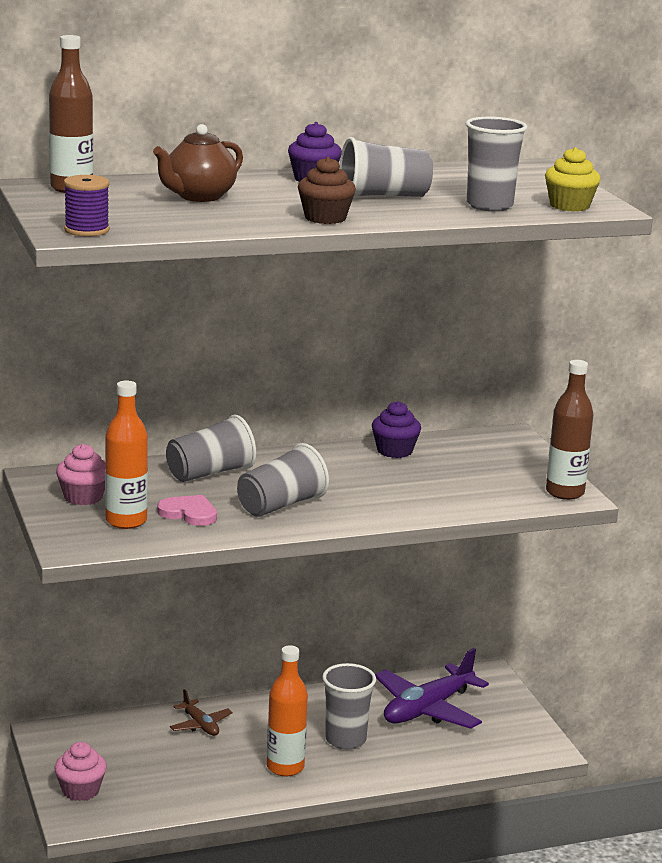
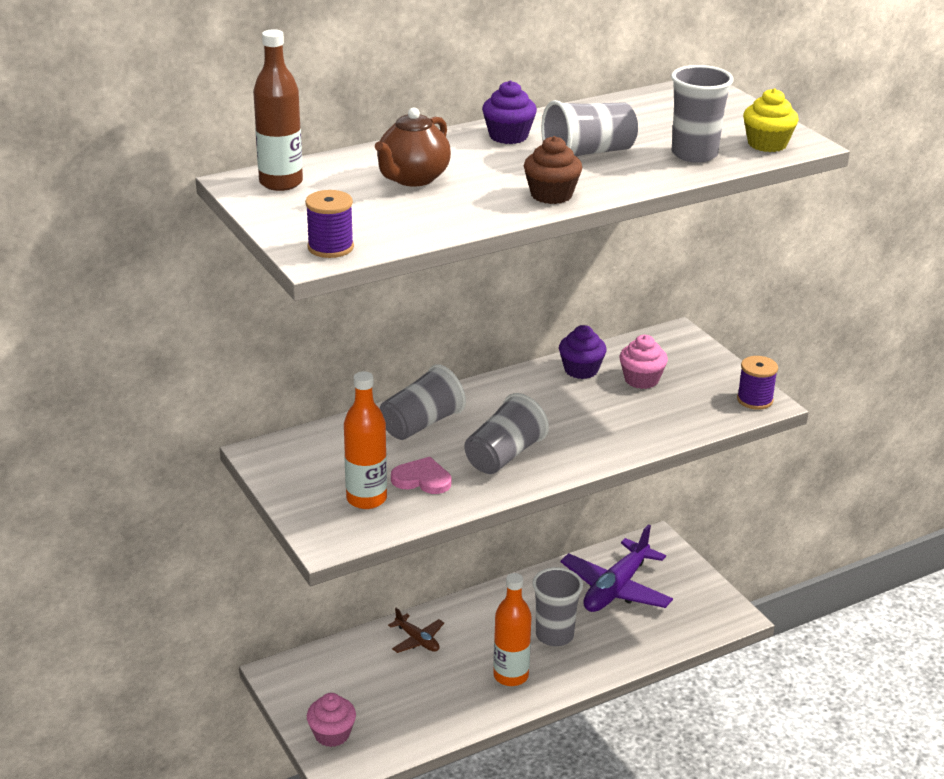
camera: 10 degrees left, 10 degrees up
pink cupcake [56,444,105,505] -> pink cupcake moved to [620,335,668,389]
brown bottle [546,360,593,500] -> purple spool [737,356,778,410]

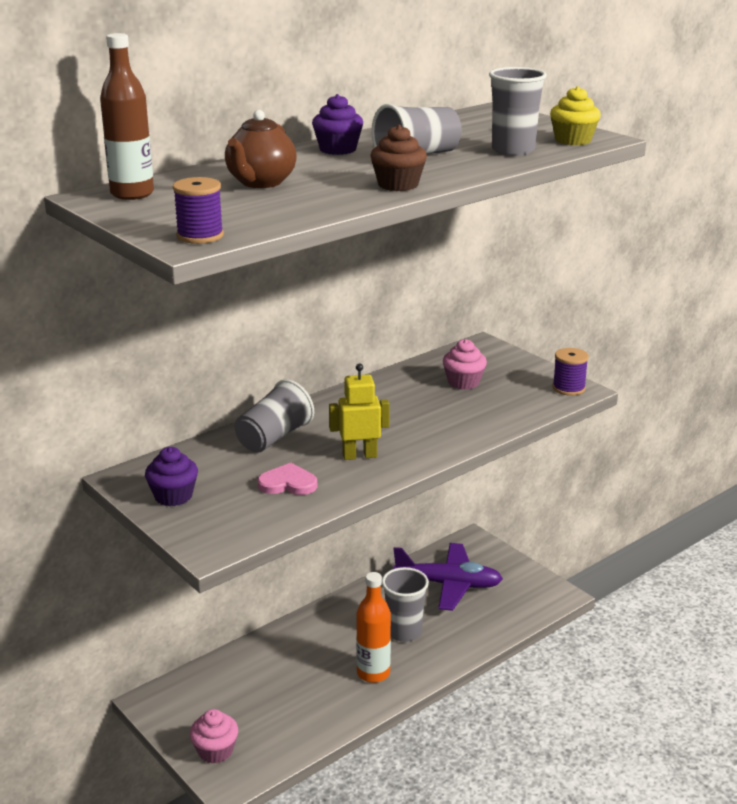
camera: 10 degrees left, 5 degrees down
orange bottle [344,371,387,509] -> none
brown plane [388,608,444,653] -> none
grey cup [464,393,549,474] -> yellow robot [329,364,390,460]
purple cupcake [559,325,606,379] -> purple cupcake moved to [145,447,198,506]
purple plane [561,524,673,612] -> purple plane turned 105 degrees counterclockwise [393,543,503,611]

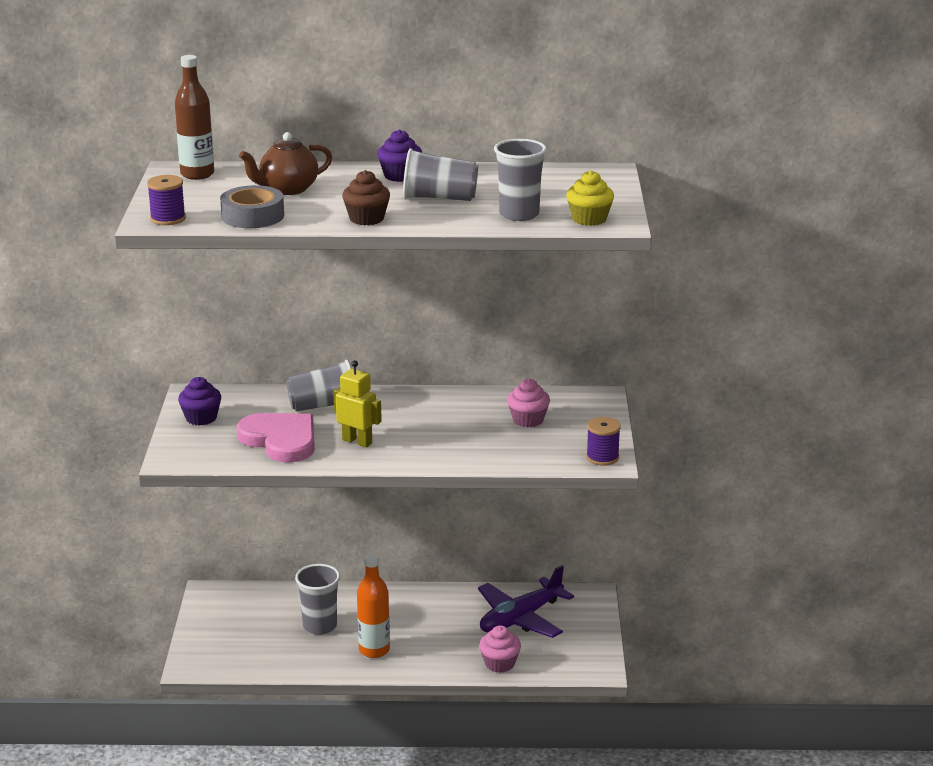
camera: 40 degrees right, 0 degrees up
pink cupcake [190,709,238,764] -> pink cupcake moved to [479,625,521,673]
pink heart [257,463,317,495] -> pink heart [237,413,315,463], size x1.80
grey cup [382,567,429,642] -> grey cup moved to [295,564,340,635]
purple plane [393,543,503,611] -> purple plane turned 90 degrees clockwise [478,565,574,638]
none -> grey tape [220,185,284,228]

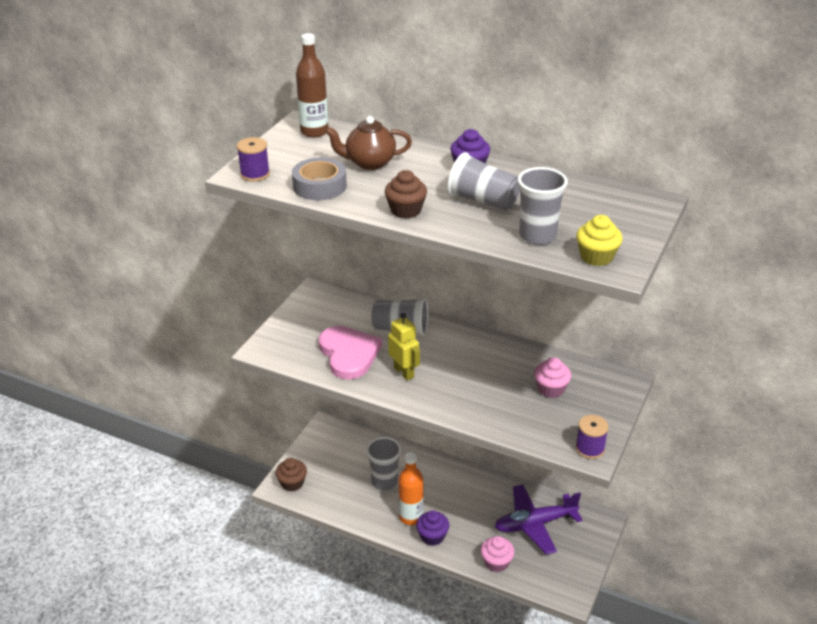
camera: 25 degrees right, 10 degrees up
purple cupcake [178,377,221,426] -> purple cupcake moved to [416,510,449,546]
none -> brown cupcake [276,458,307,492]

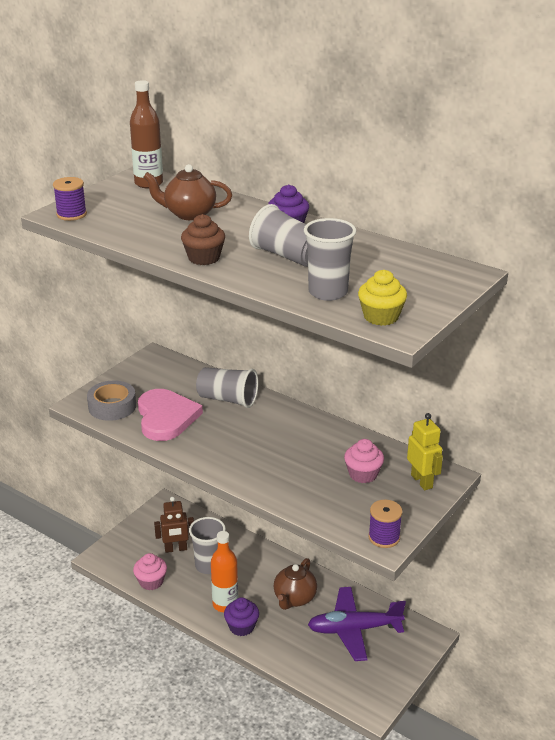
camera: 10 degrees right, 5 degrees down
brown cupcake [276,458,307,492] -> none
grey tape [292,157,347,200] -> grey tape moved to [87,380,136,421]
yellow robot [388,313,420,381] -> yellow robot moved to [407,413,443,490]
pink cupcake [481,536,515,572] -> pink cupcake moved to [133,553,167,590]
none -> brown robot [154,497,194,553]
none -> brown teapot [274,558,317,610]

